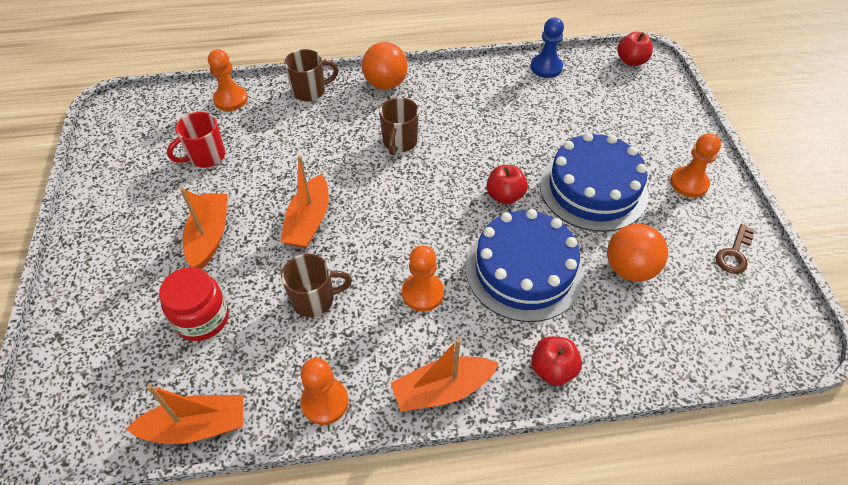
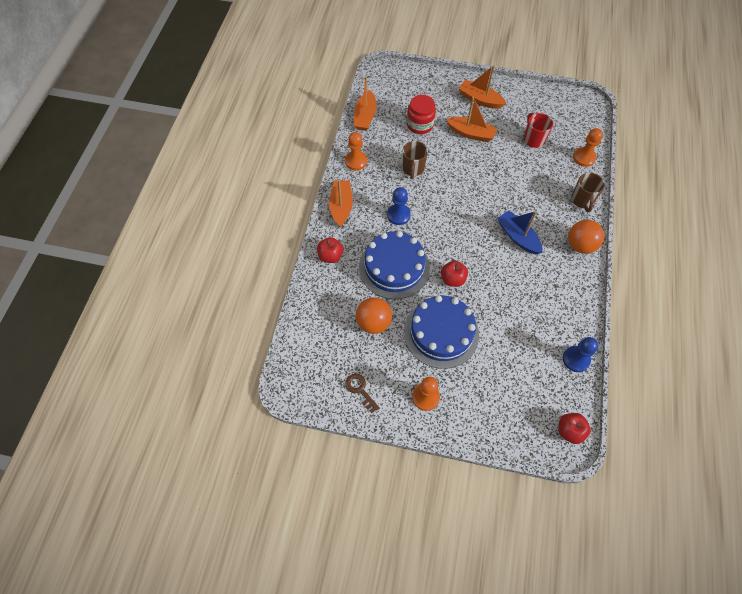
camera: 110 degrees right, 10 degrees up
orange boat [280,156,329,248] -> orange boat moved to [459,65,506,109]
brown mug [379,97,419,155] -> blue boat [497,210,542,254]
orange pawn [402,245,444,312] -> blue pawn [387,187,411,225]

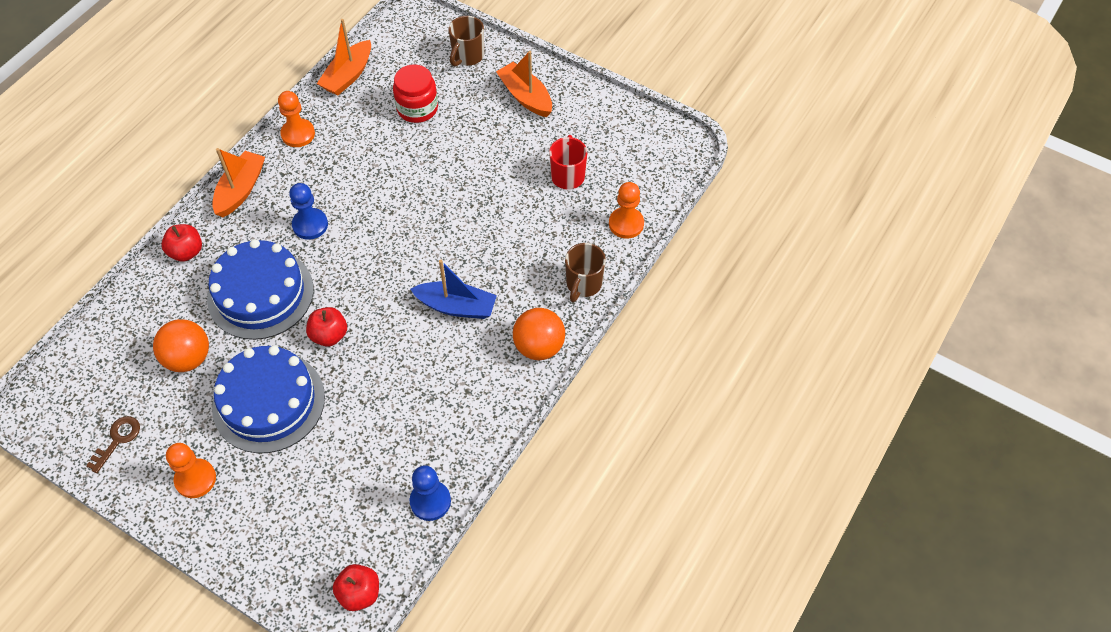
camera: 20 degrees right, 5 degrees down
brown key [345,374,380,413] -> brown key turned 45 degrees clockwise [86,416,140,473]
brown mug [402,141,428,179] -> brown mug moved to [448,16,484,66]
orange boat [446,97,497,142] -> none
blue boat [497,210,542,254] -> blue boat turned 120 degrees clockwise [410,260,497,319]

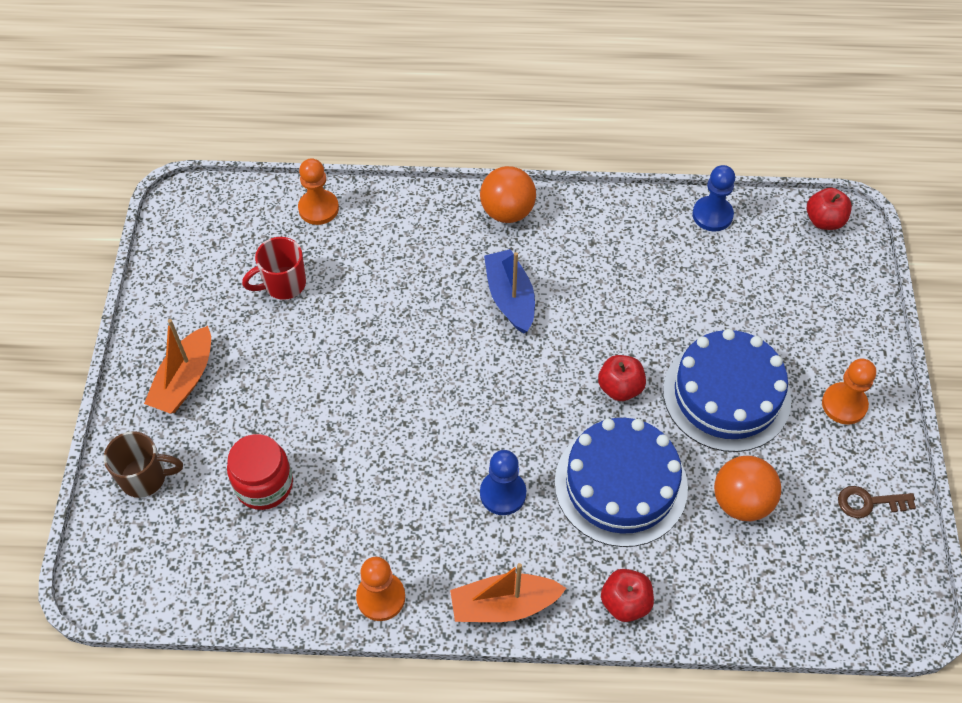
camera: 120 degrees left, 0 degrees up
orange boat [317,19,371,96] -> none
brown mug [565,243,606,302] -> none

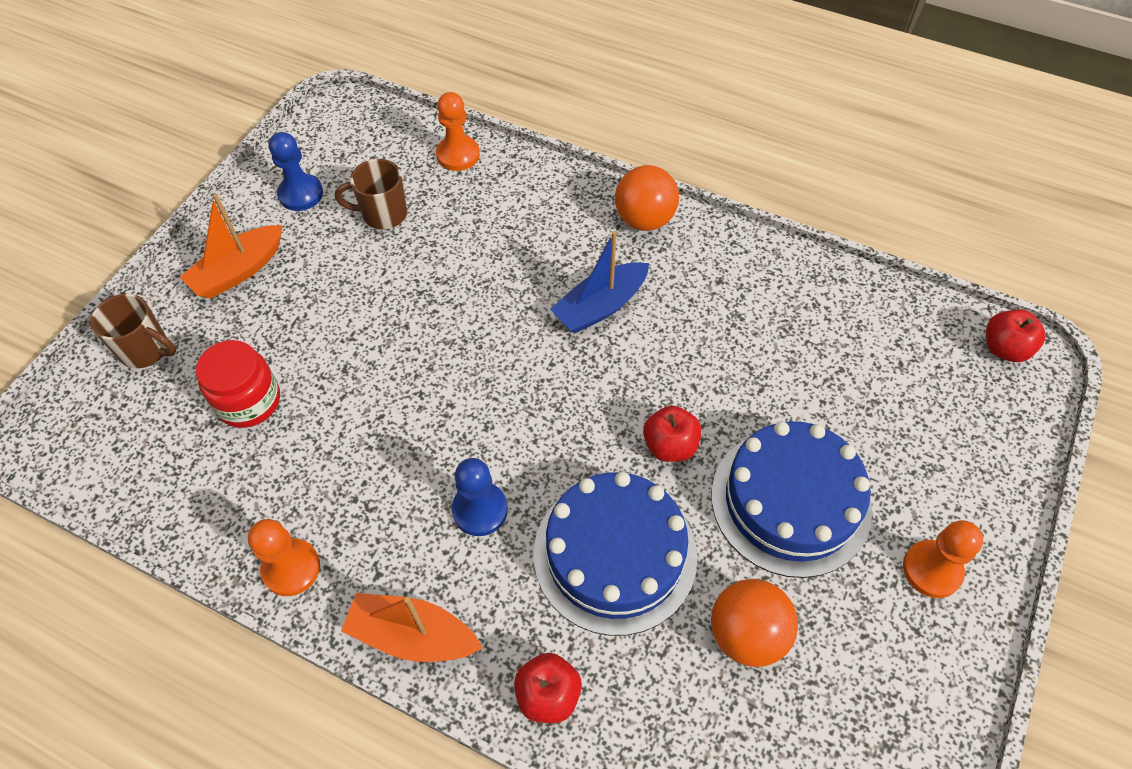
camera: 25 degrees right, 0 degrees up
red mug [242,237,306,300] -> brown mug [335,159,407,230]
blue boat [484,249,535,334] -> blue boat turned 135 degrees counterclockwise [550,231,649,333]
blue pawn [692,165,735,231] -> blue pawn moved to [269,132,323,211]
brown key [838,486,916,518] -> none

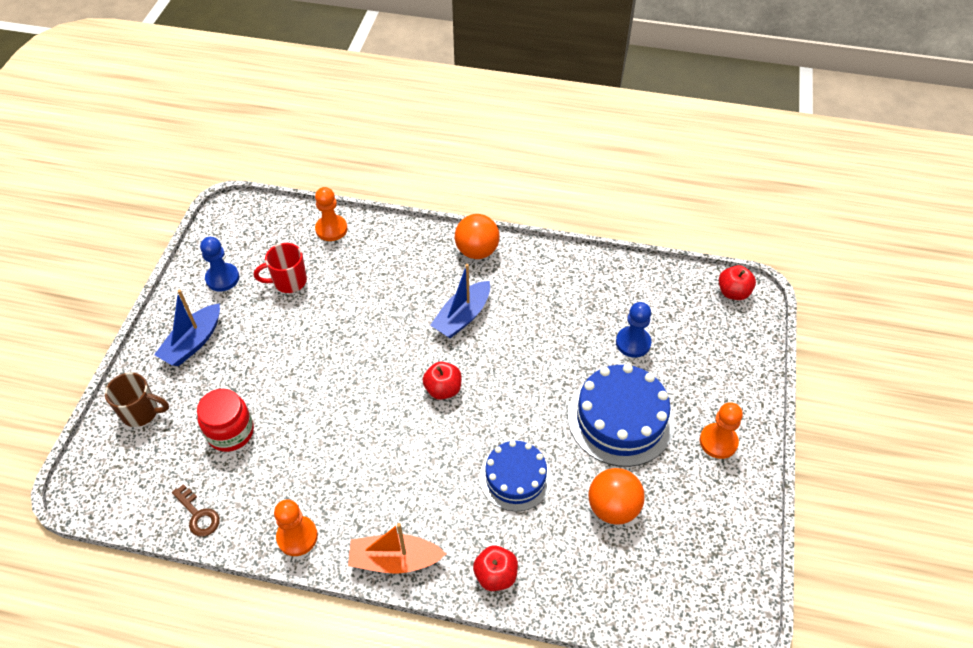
camera: 15 degrees left, 5 degrees down
orange boat [180,194,282,299] -> blue boat [154,289,220,366]
brown mug [335,159,407,230] -> red mug [254,243,307,293]
blue pawn [452,458,508,536] -> blue pawn moved to [616,302,651,358]
blue cake [534,472,697,636] -> blue cake [479,440,552,512], size x0.65
red apple [643,406,701,462] -> red apple moved to [423,362,462,400]
none -> brown key [172,484,220,537]

